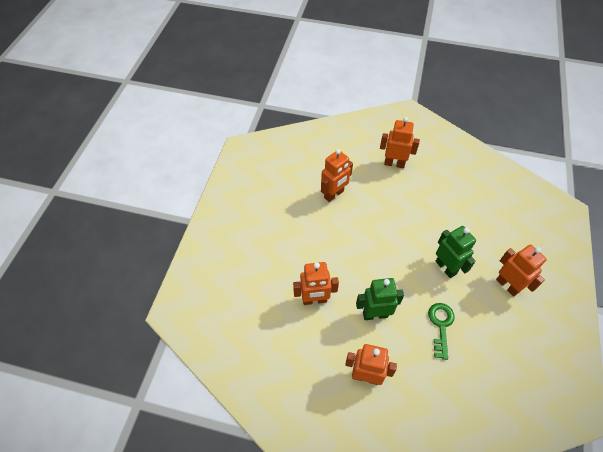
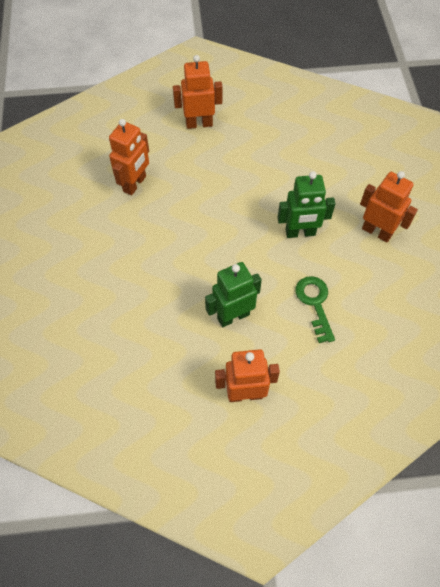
camera: 20 degrees left, 5 degrees up
orange robot [293,262,339,305] -> none
green robot [436,226,476,278] -> green robot turned 135 degrees clockwise [277,171,335,238]

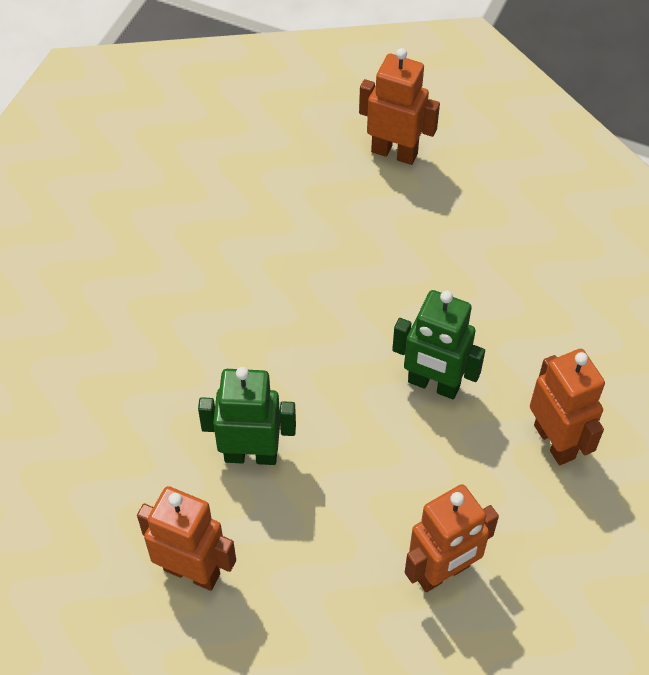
camera: 30 degrees right, 5 degrees down
orange robot [109,119,149,195] -> orange robot moved to [405,484,499,592]
green key [295,276,335,343] -> none

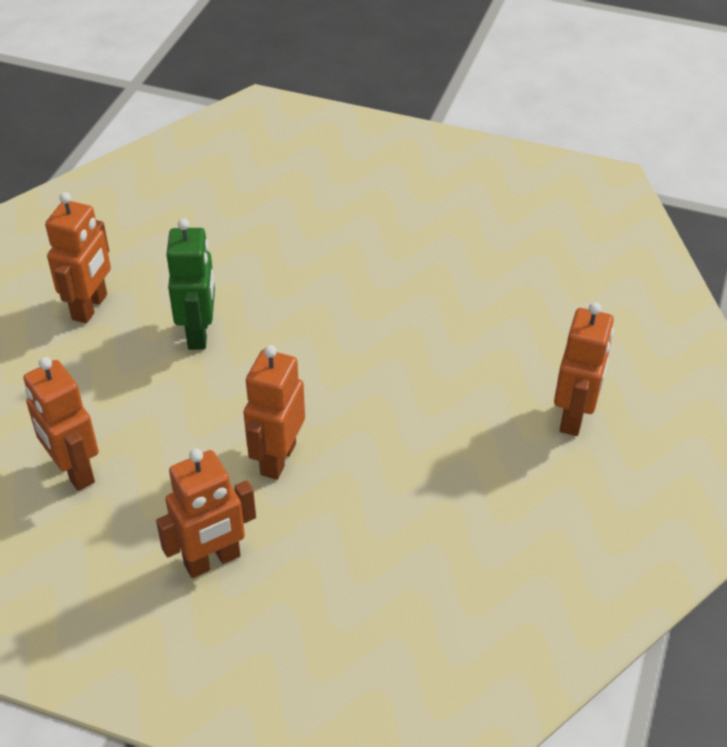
camera: 85 degrees right, 10 degrees down
green robot [392,290,485,399] -> orange robot [244,345,305,480]

